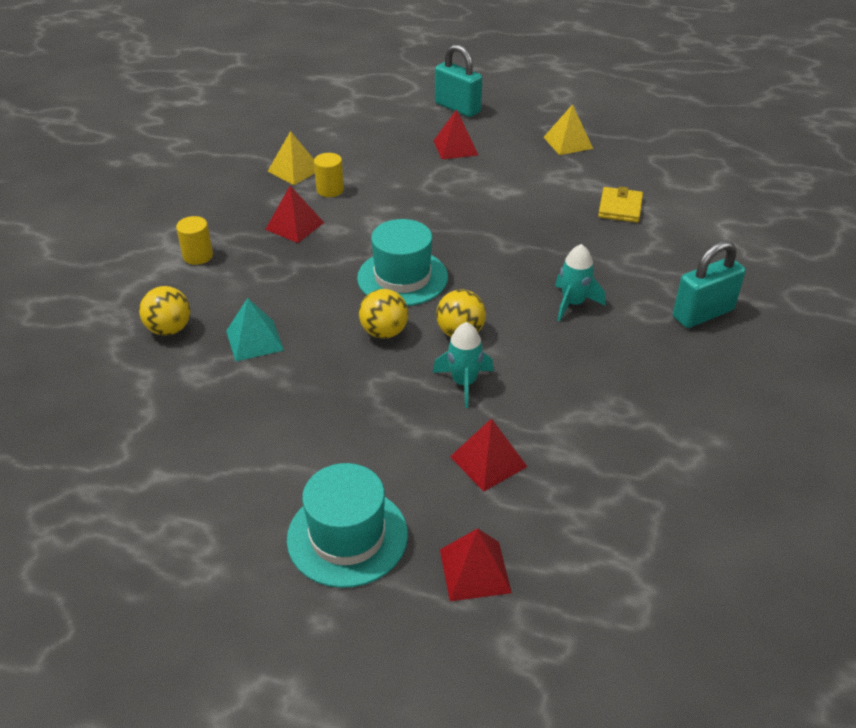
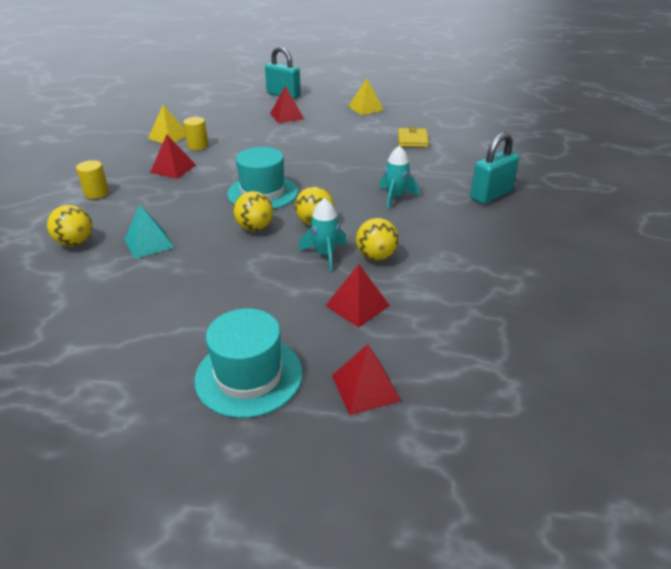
camera: 10 degrees left, 5 degrees down
none -> yellow ball [356,218,399,261]

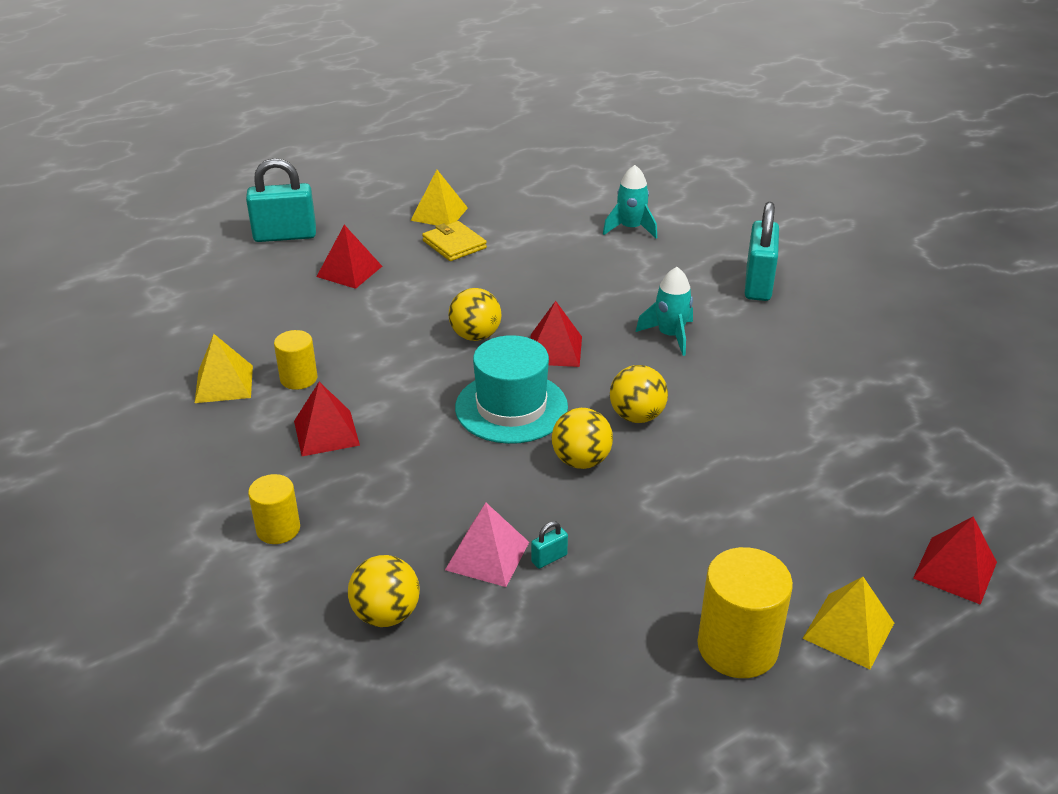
camera: 40 degrees left, 0 degrees up
turquoise pyramid [124,205,175,259] -> pink pyramid [445,503,529,587]
turquoise hat [194,308,302,418] -> yellow pyramid [802,577,894,669]
turquoise rocket [299,198,347,271] -> turquoise rocket moved to [603,165,657,238]
red pyramid [325,264,390,328] -> red pyramid moved to [530,301,582,367]
yellow ball [356,218,399,261] -> yellow ball moved to [449,288,501,341]
yellow wallet [398,127,429,147] -> yellow wallet moved to [422,221,487,261]
none -> turquoise padlock [531,521,568,569]
none -> yellow cylinder [697,547,793,678]

